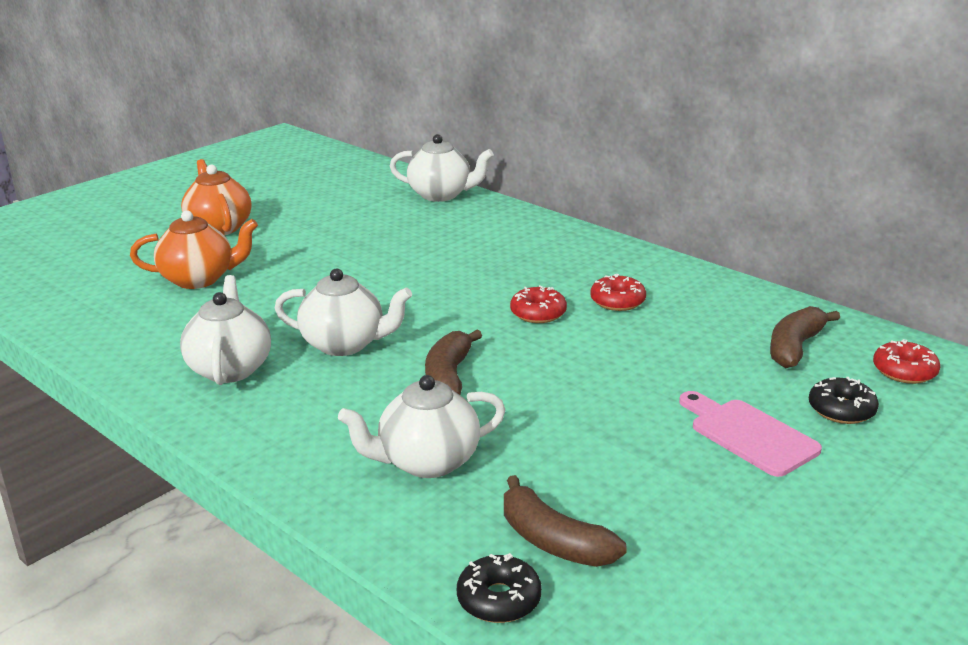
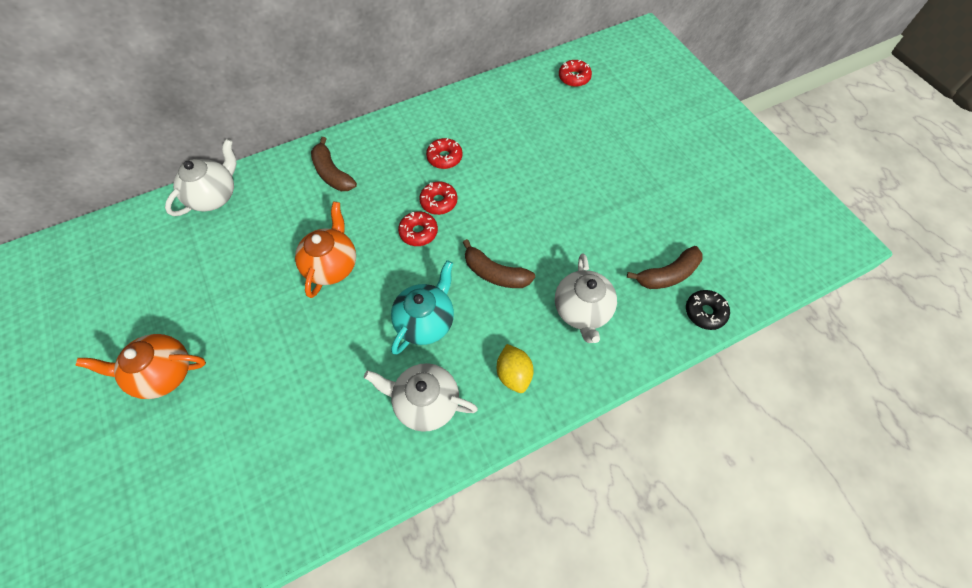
camera: 70 degrees left, 35 degrees up
orange teapot [130,210,258,289] -> orange teapot moved to [295,202,356,298]
white teapot [275,269,412,356] -> turquoise teapot [391,260,454,355]
pink cutting board [679,391,822,477] -> none
brown banana [770,306,840,368] -> brown banana moved to [311,137,357,191]
black donut [809,377,879,424] -> none
none -> red donut [398,211,438,246]
none -> yellow lemon [497,344,534,393]

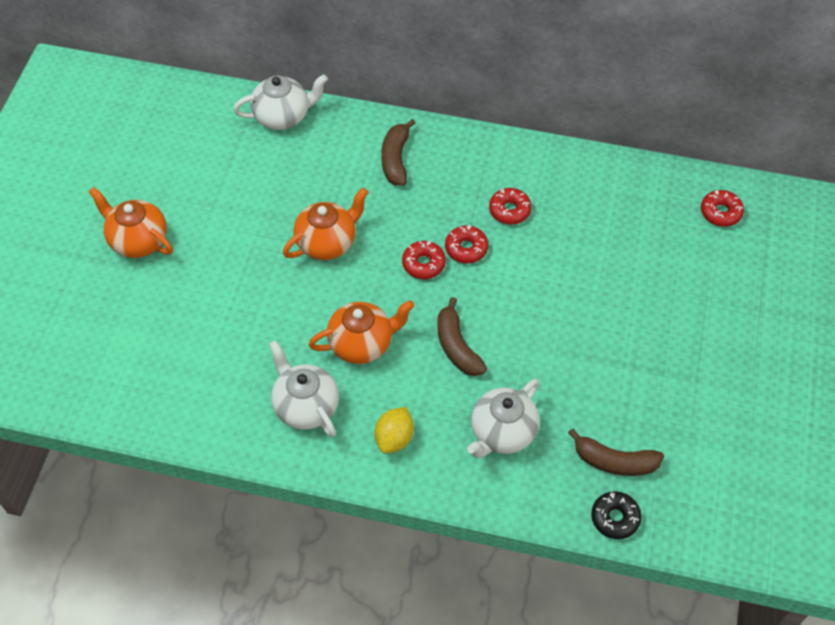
camera: 40 degrees right, 5 degrees down
turquoise teapot [391,260,454,355] -> orange teapot [309,300,414,364]

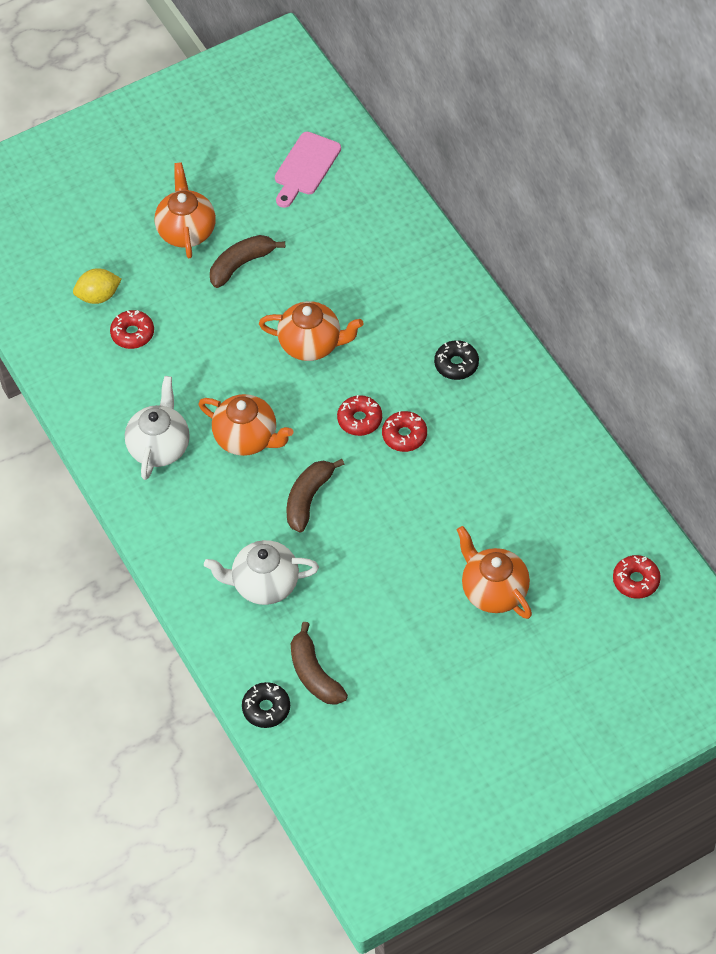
camera: 50 degrees right, 0 degrees up
white teapot [233,74,328,130] -> none
yellow lemon [375,407,414,454] -> yellow lemon moved to [73,268,122,304]
brown banana [381,119,416,186] -> brown banana moved to [210,235,285,288]
red donut [489,188,532,225] -> red donut moved to [110,310,154,349]
none -> pink cutting board [275,132,341,208]
none -> black donut [434,340,479,380]
none -> orange teapot [457,526,532,619]

